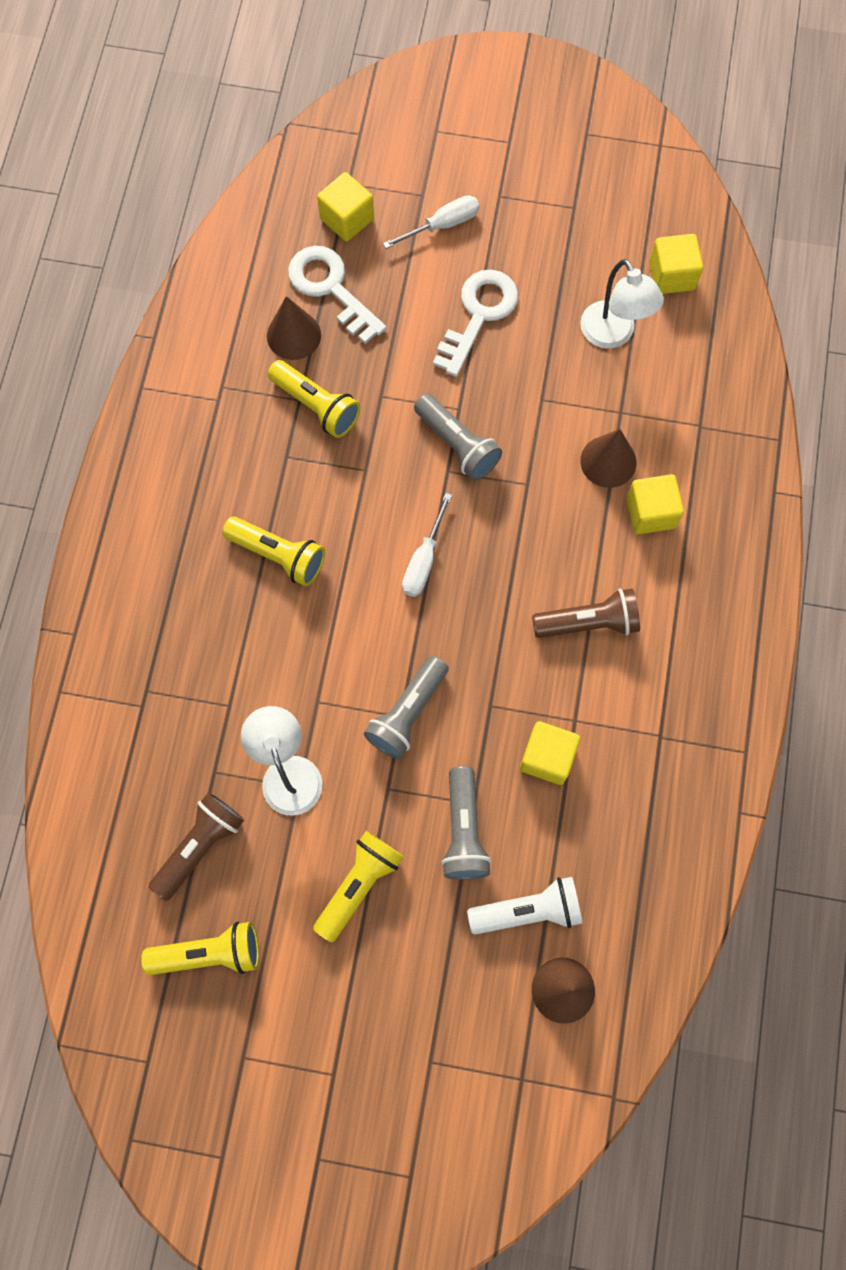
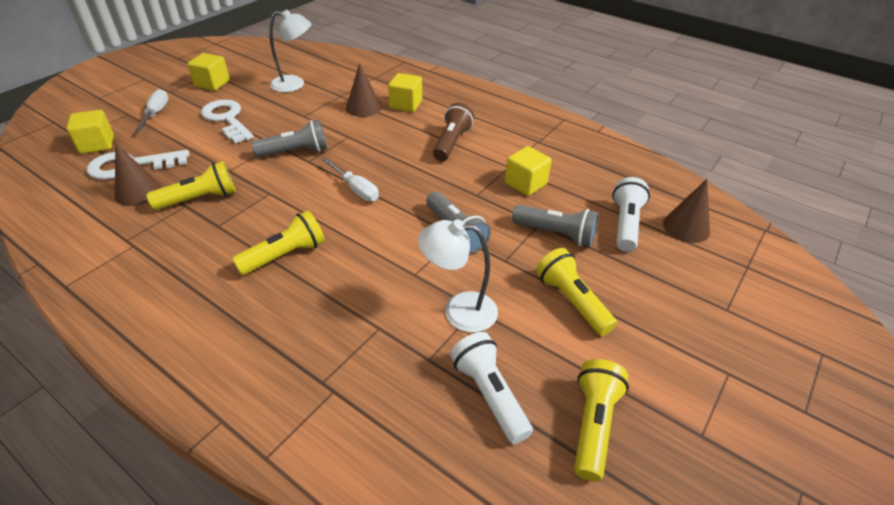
camera: 65 degrees left, 30 degrees down
brown flashlight [149,792,244,901] -> white flashlight [450,332,533,444]
yellow cube [649,234,703,294] -> yellow cube moved to [188,53,230,91]

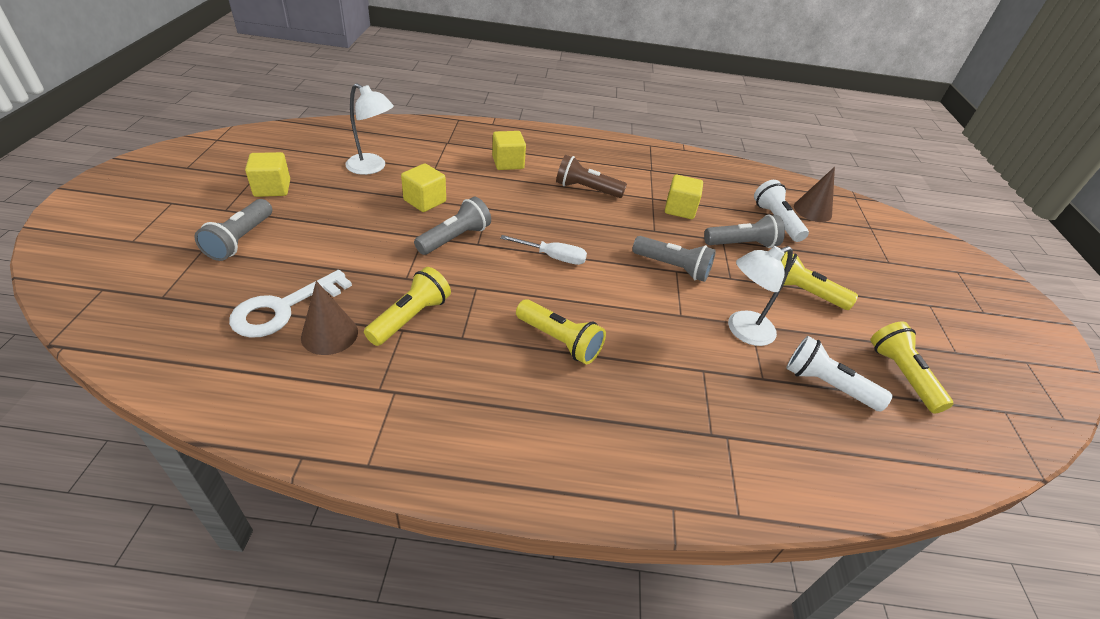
camera: 35 degrees left, 0 degrees up
yellow cube [66,110,114,154] -> yellow cube moved to [401,163,446,212]
white screwdriver [135,89,168,132] -> grey flashlight [194,199,272,261]
white key [201,99,254,143] -> none
yellow flashlight [232,210,325,275] -> yellow flashlight turned 105 degrees clockwise [516,299,606,364]
white lamp [269,10,311,92] -> white lamp turned 60 degrees clockwise [345,83,394,175]
brown cone [346,63,382,117] -> none
brown flashlight [433,103,474,161] -> brown flashlight turned 60 degrees counterclockwise [556,155,627,198]

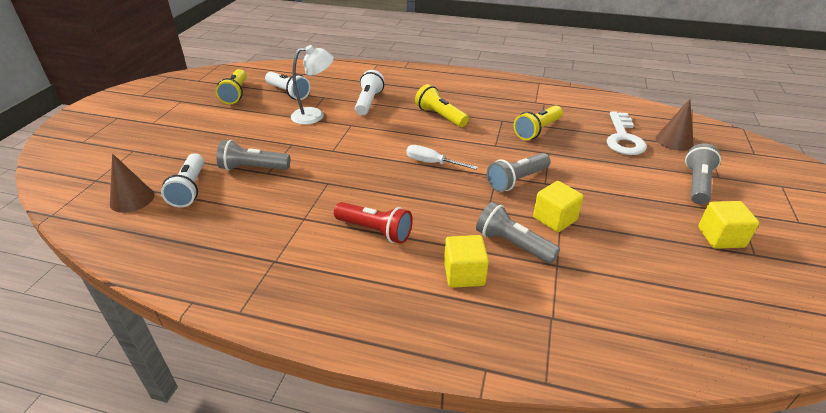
camera: 165 degrees left, 5 degrees down
white key [229,270,352,338] -> white key turned 135 degrees clockwise [607,111,647,155]
brown cone [301,281,358,355] -> brown cone moved to [656,99,694,151]
white lamp [345,83,394,175] -> none
brown flashlight [556,155,627,198] -> red flashlight [334,202,413,244]
grey flashlight [632,236,716,282] -> grey flashlight moved to [476,202,560,264]
yellow cube [665,175,703,219] -> none
yellow flashlight [781,251,858,310] -> none
none -> white flashlight [355,70,385,116]

